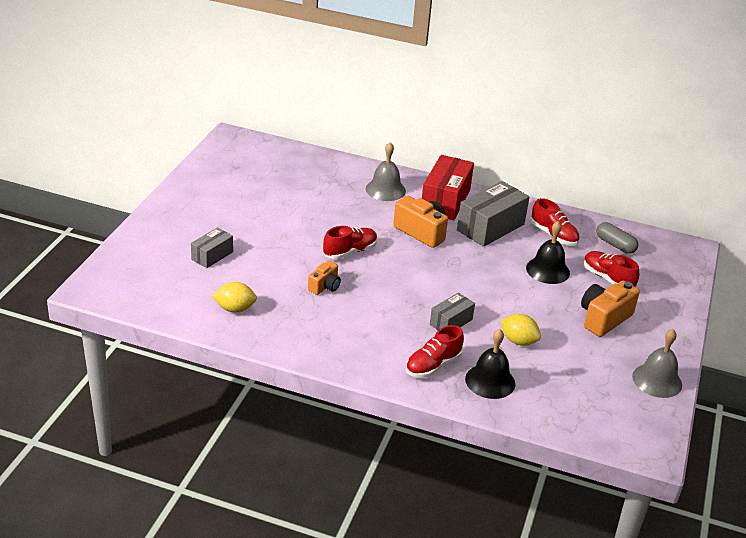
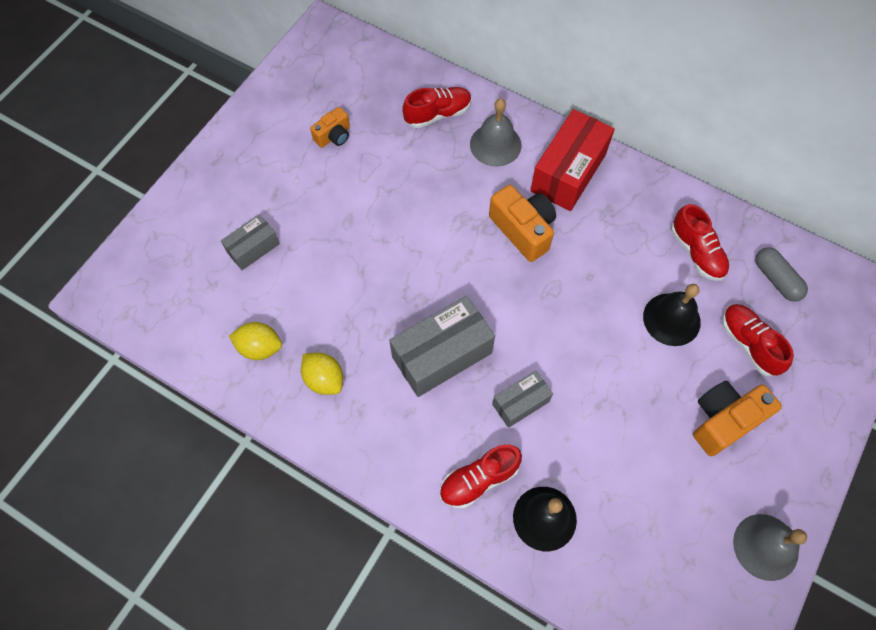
camera: 15 degrees right, 30 degrees up
orange camera [308,261,341,295] -> orange camera moved to [310,107,350,148]
red shoe [323,226,377,259] -> red shoe moved to [402,87,472,128]
grey box [457,181,530,247] -> grey box moved to [389,296,495,397]
yellow lemon [501,314,541,346] -> yellow lemon moved to [301,352,343,395]

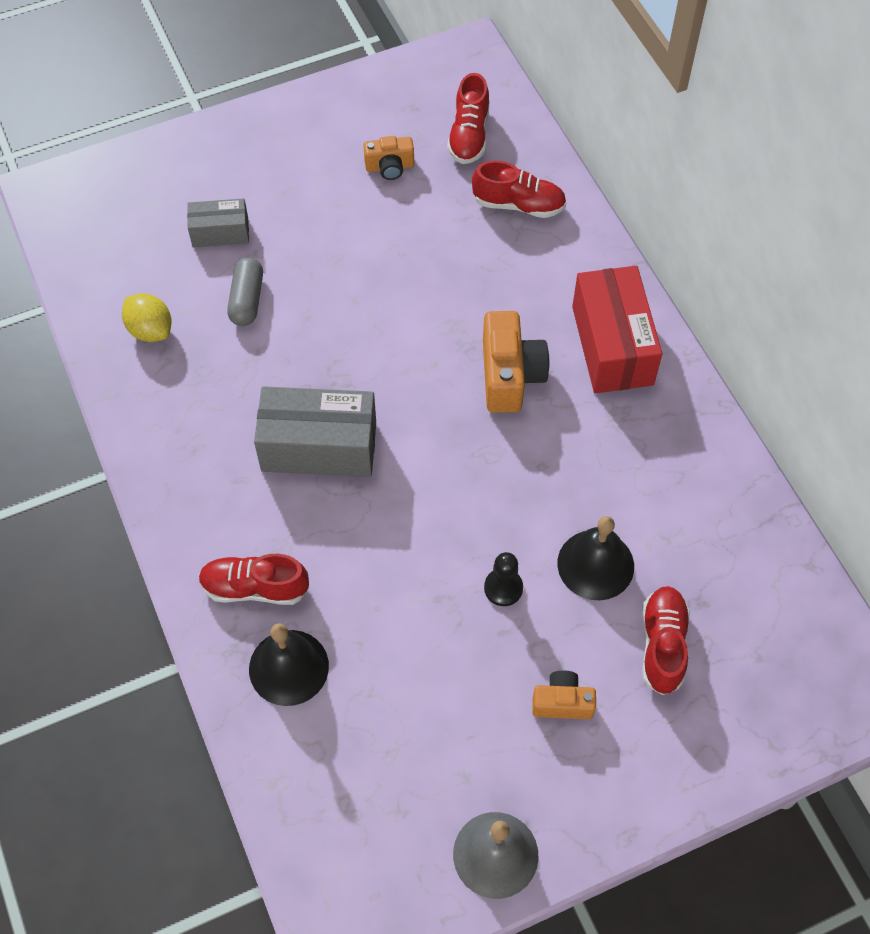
camera: 35 degrees right, 5 degrees down
yellow lemon [301,352,343,395] -> none
grey bell [470,99,521,167] -> none
grey box [492,370,553,428] -> none
red box [530,109,615,211] -> red box turned 75 degrees counterclockwise [572,266,662,393]
red shoe [671,204,730,281] -> red shoe moved to [447,73,489,164]
orange camera [693,381,782,456] -> orange camera [532,670,596,719], size x0.59
grey capsule [755,247,808,302] -> grey capsule moved to [227,257,263,326]
none -> black pawn [484,552,523,606]

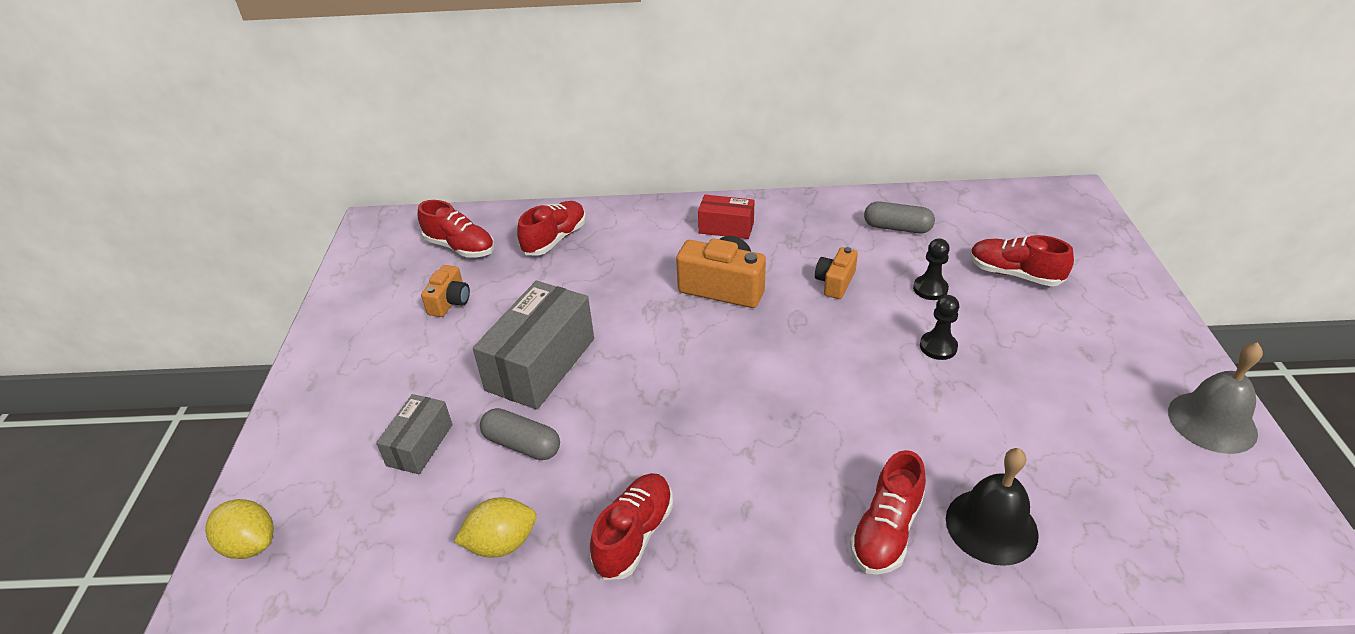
camera: 65 degrees left, 20 degrees down
grey box [254,386,376,477] -> grey box moved to [473,281,594,410]
orange camera [532,670,596,719] -> orange camera moved to [815,247,858,299]
black bell [557,516,634,600] -> black pawn [913,239,950,300]
red box [572,266,662,393] -> red box [698,195,754,239], size x0.56
none -> yellow lemon [205,499,274,559]
none -> red shoe [590,473,673,580]
none -> grey capsule [864,201,935,233]

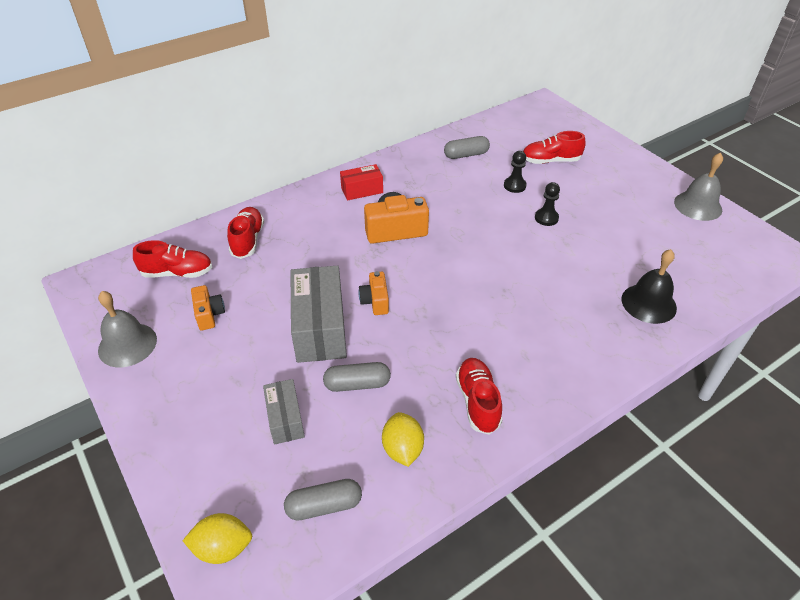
camera: 35 degrees left, 5 degrees up
yellow lemon [454,497,536,558] -> yellow lemon turned 45 degrees counterclockwise [382,412,424,467]
orange camera [815,247,858,299] -> orange camera moved to [359,271,389,315]
red shoe [850,450,926,575] -> none
none -> grey bell [98,291,157,367]
none -> grey capsule [284,479,362,520]

